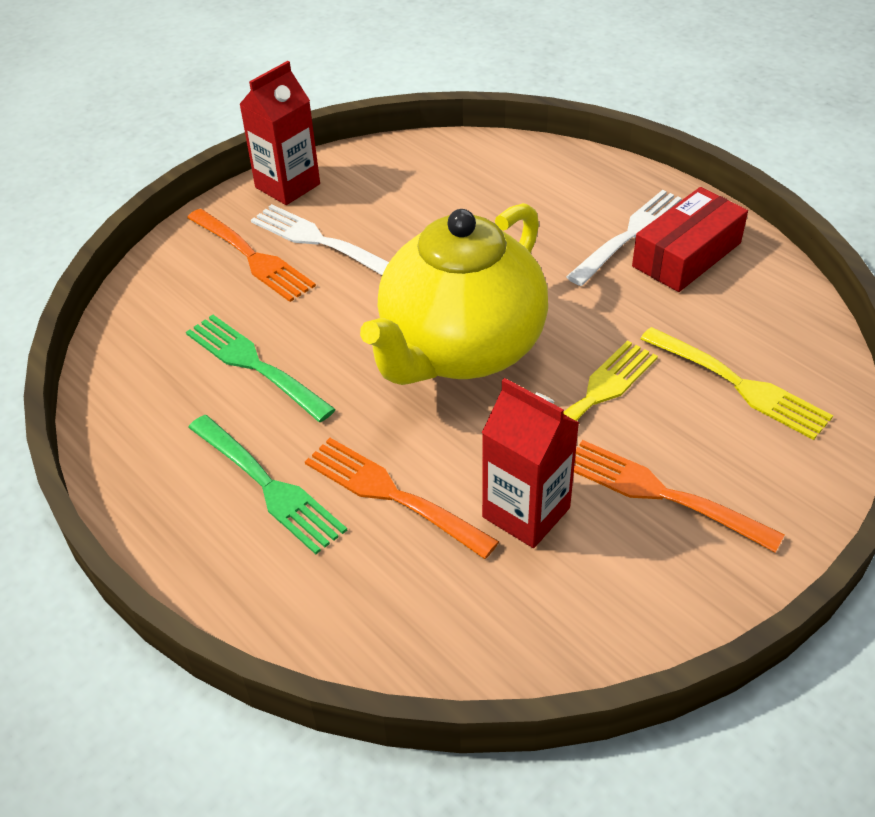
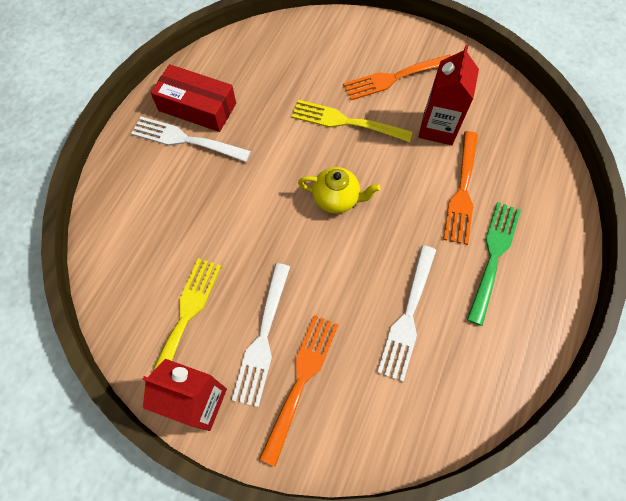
camera: 115 degrees left, 20 degrees up
green fork [186,315,336,422] -> white fork [377,245,436,382]
yellow teapot [360,203,548,385] -> yellow teapot [298,167,380,214], size x0.43
orange fork [574,440,785,553] -> orange fork turned 60 degrees clockwise [343,54,451,100]
yellow fork [640,327,833,440] -> yellow fork moved to [143,258,221,393]

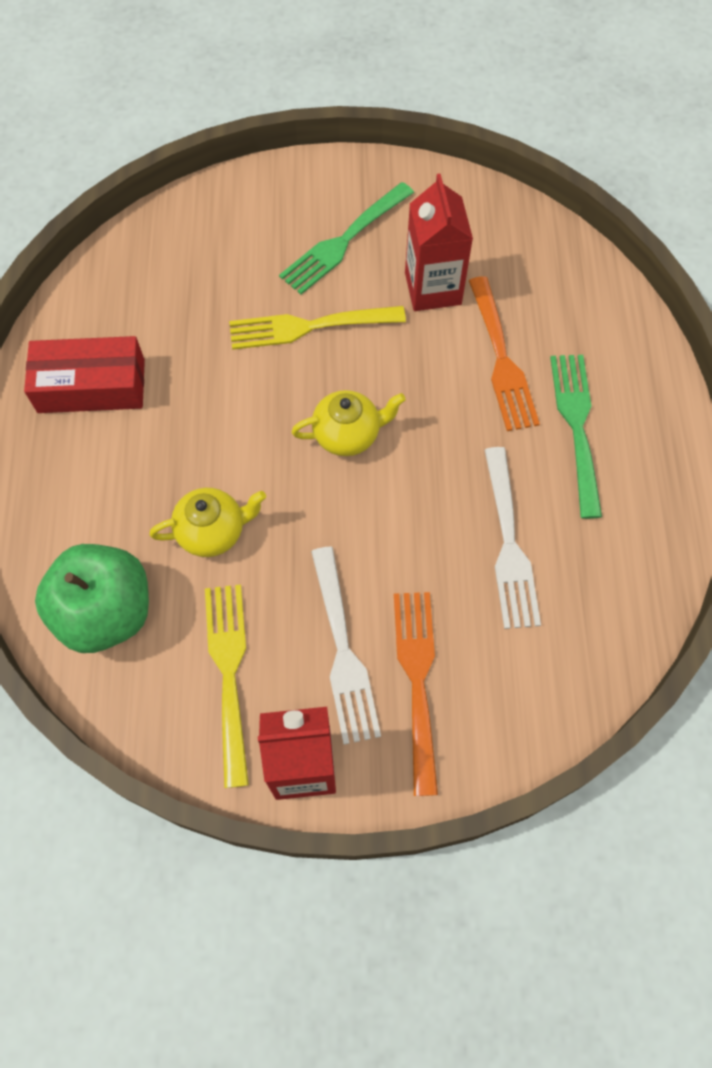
camera: 25 degrees left, 0 degrees up
white fork [131,116,251,162] -> none
orange fork [343,54,451,100] -> green fork [279,182,414,294]
none -> green apple [35,544,149,653]
none -> yellow teapot [149,488,266,557]

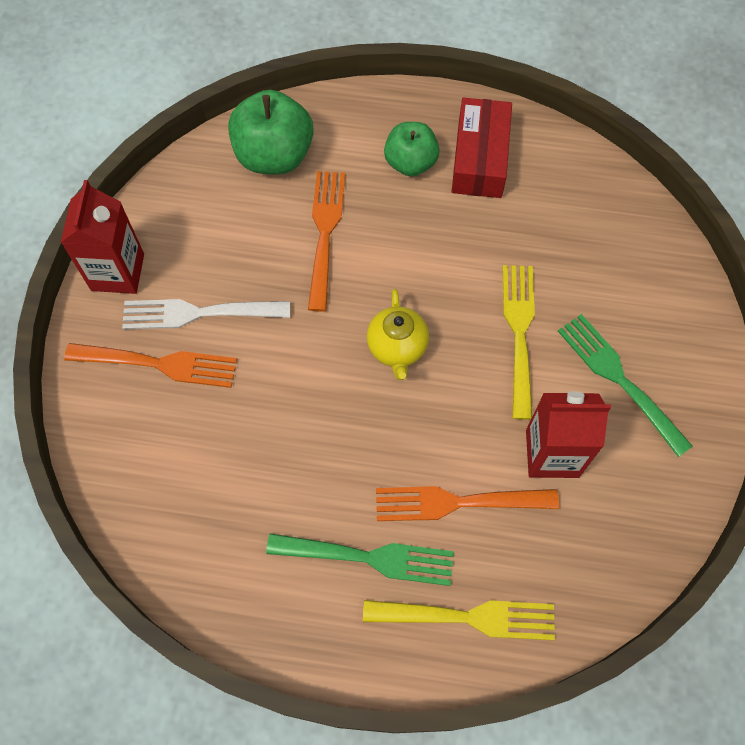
camera: 100 degrees right, 0 degrees up
yellow teapot [149,488,266,557] -> orange fork [308,171,345,312]
yellow fork [205,585,249,788] -> yellow fork moved to [363,600,555,640]
white fork [485,447,541,629] -> none
none -> green apple [384,122,440,176]

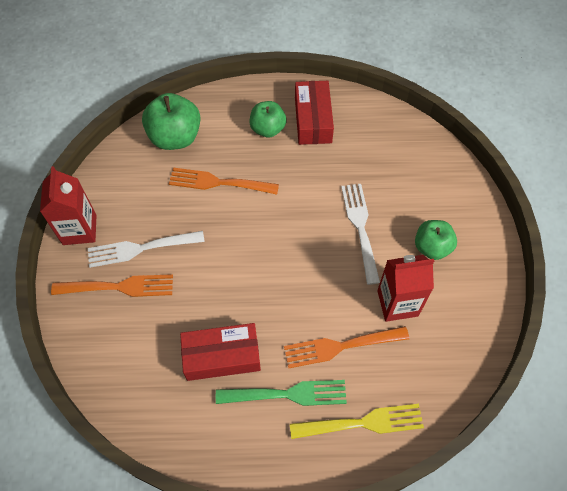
camera: 10 degrees left, 5 degrees down
orange fork [308,171,345,312] -> orange fork turned 75 degrees counterclockwise [169,168,279,195]
yellow teapot [367,289,429,380] -> none
yellow fork [503,265,535,420] -> white fork [341,184,380,285]
green fork [558,314,693,457] -> green apple [415,220,457,260]
none -> red box [180,323,261,381]

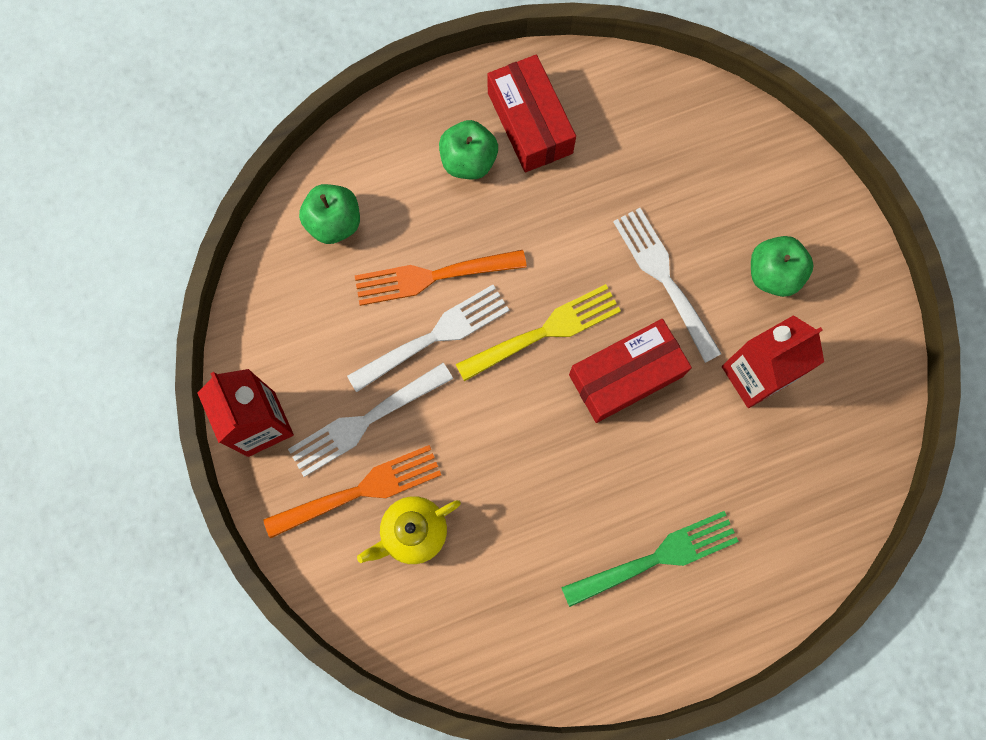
camera: 20 degrees left, 15 degrees up
green apple [142,93,201,150] -> green apple [299,184,360,244], size x0.65
red box [180,323,261,381] -> red box moved to [569,319,692,423]
orange fork [284,326,409,369] -> none
yellow fork [290,404,424,439] -> yellow fork moved to [456,284,621,381]
none -> white fork [347,285,510,392]
none -> yellow teapot [357,496,461,564]

